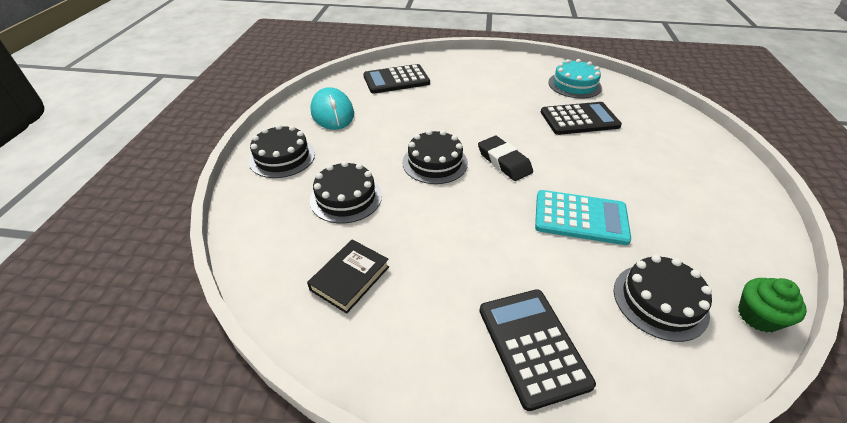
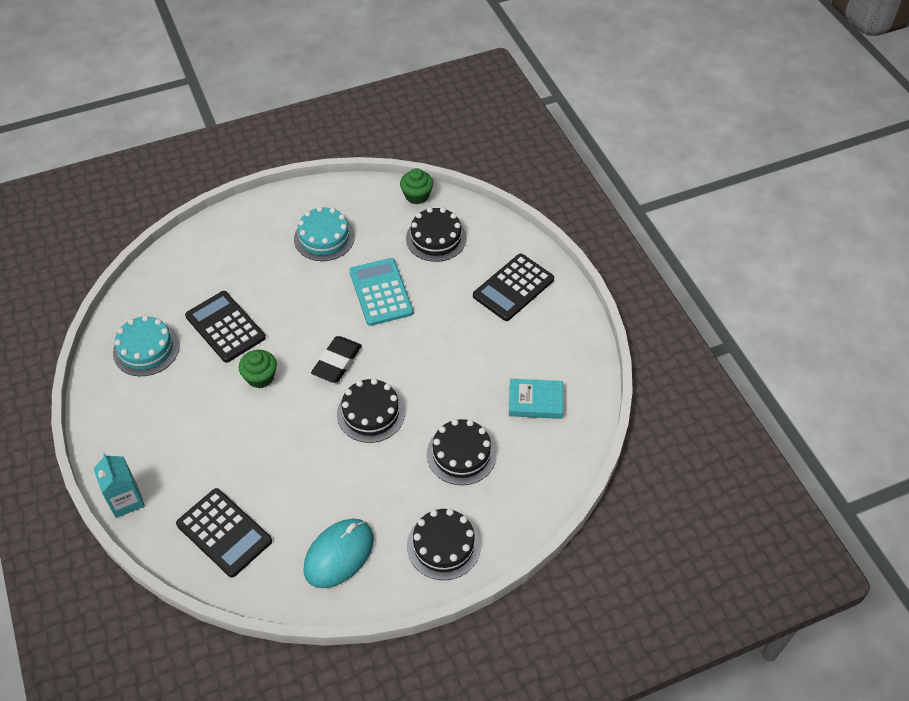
camera: 120 degrees left, 10 degrees up
black book [307,239,389,314] -> turquoise book [509,379,563,419]
none -> turquoise carton [93,453,145,518]
none -> green cupcake [239,350,277,388]
none -> turquoise cake [294,206,355,261]

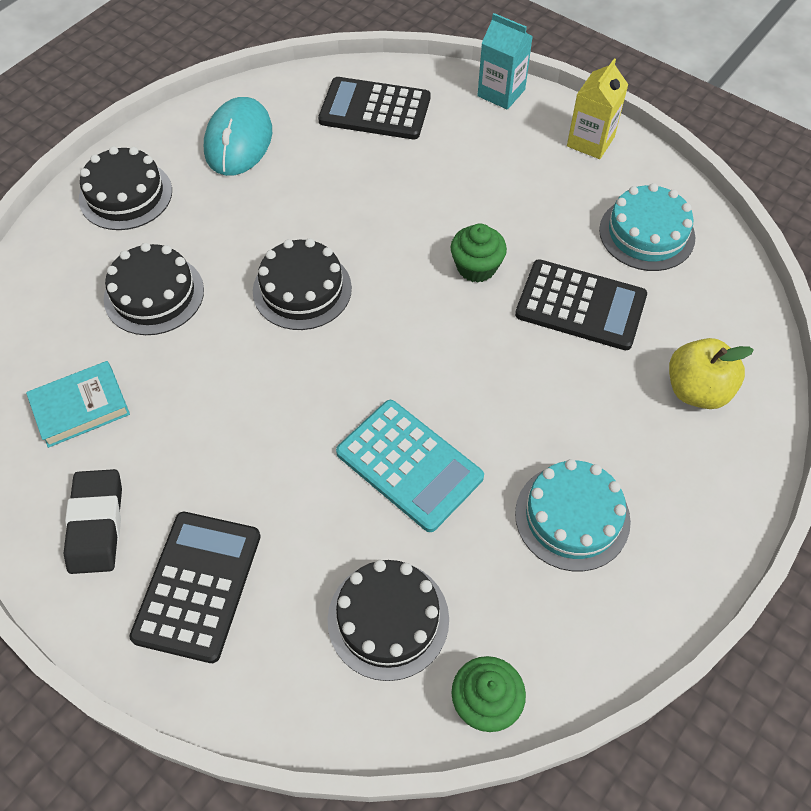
camera: 150 degrees right, 5 degrees up
black eraser [311,336,362,383] -> black eraser moved to [64,469,122,574]
none -> yellow carton [567,58,628,159]
none -> yellow apple [669,338,754,409]

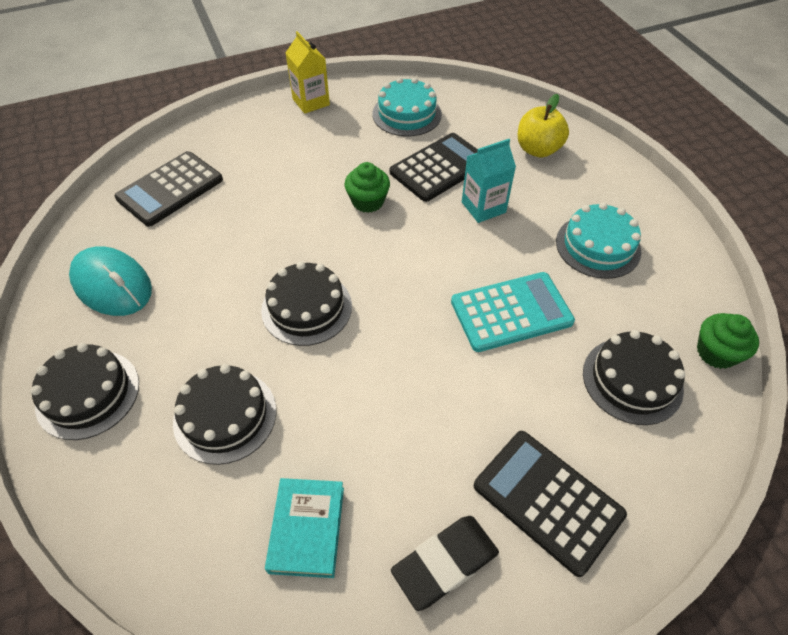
camera: 60 degrees left, 5 degrees down
black eraser [64,469,122,574] -> black eraser turned 60 degrees counterclockwise [391,516,499,611]
turquoise carton [477,13,533,110] -> turquoise carton moved to [462,139,516,223]

